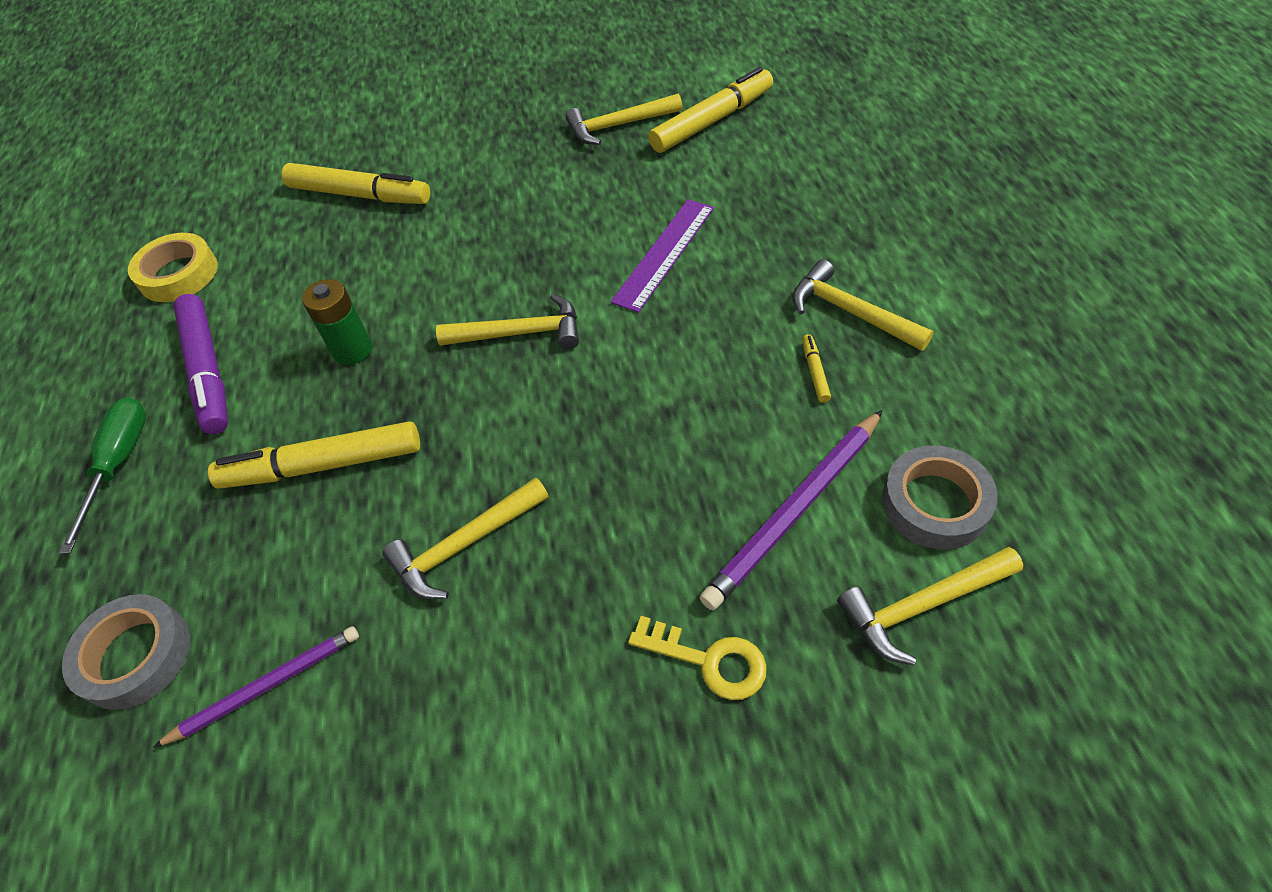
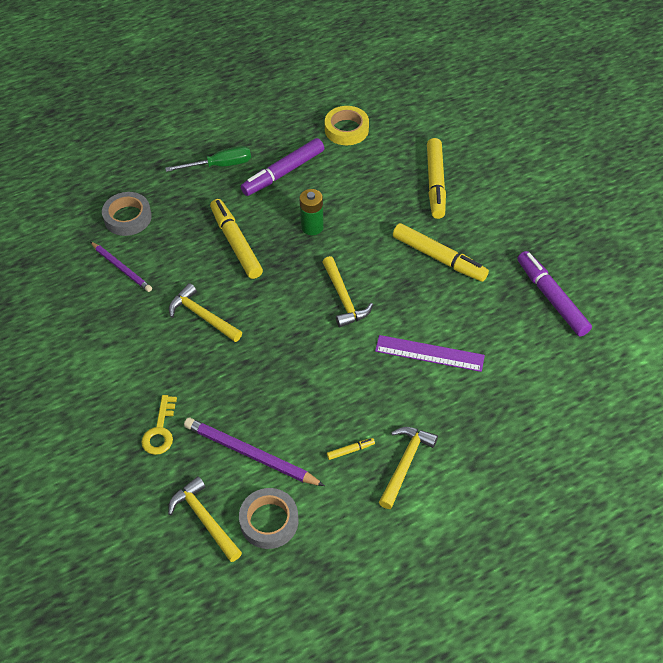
camera: 70 degrees right, 0 degrees up
yellow hammer [565,94,682,145] -> purple marker [517,251,592,336]
yellow marker [648,67,773,153] -> yellow marker moved to [393,223,489,282]

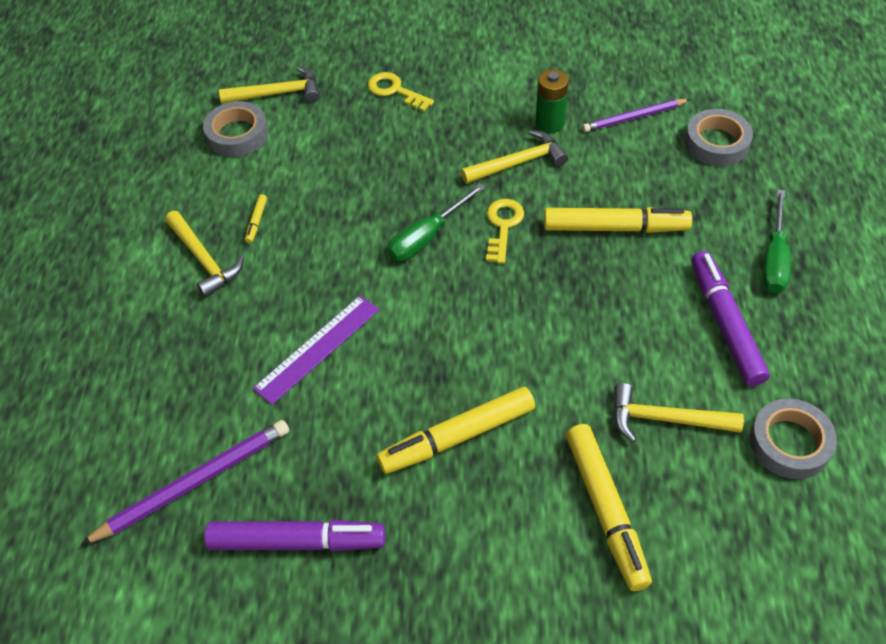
camera: 120 degrees right, 0 degrees up
purple pencil [184,418,325,486] -> purple pencil moved to [80,420,289,545]
green battery [300,189,324,235] -> green battery moved to [536,69,569,133]
yellow hammer [322,256,373,327] -> yellow hammer moved to [613,383,744,442]
yellow tape [325,106,369,145] -> grey tape [749,399,837,479]
yellow marker [427,138,446,219] -> yellow marker turned 135 degrees counterclockwise [566,424,652,591]
none -> green screwdriver [387,183,485,261]
none -> yellow key [486,199,524,264]

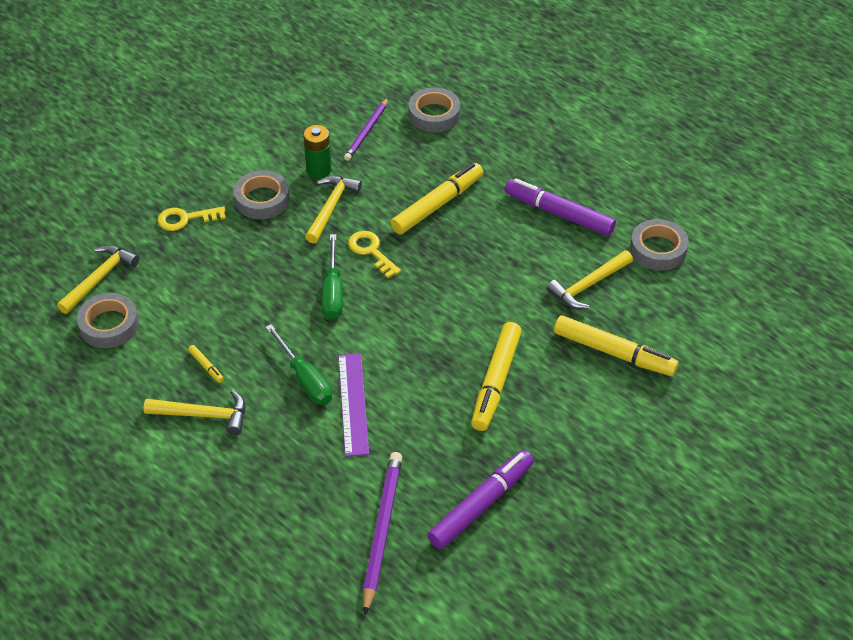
camera: 50 degrees left, 5 degrees down
green screwdriver [762,189,791,293] -> green screwdriver moved to [266,324,332,405]
none -> grey tape [234,170,290,219]

